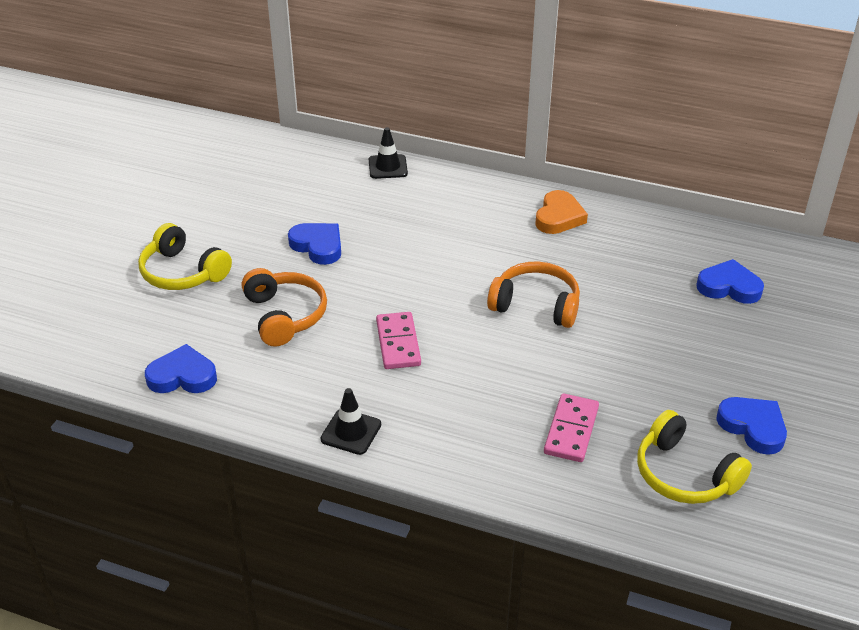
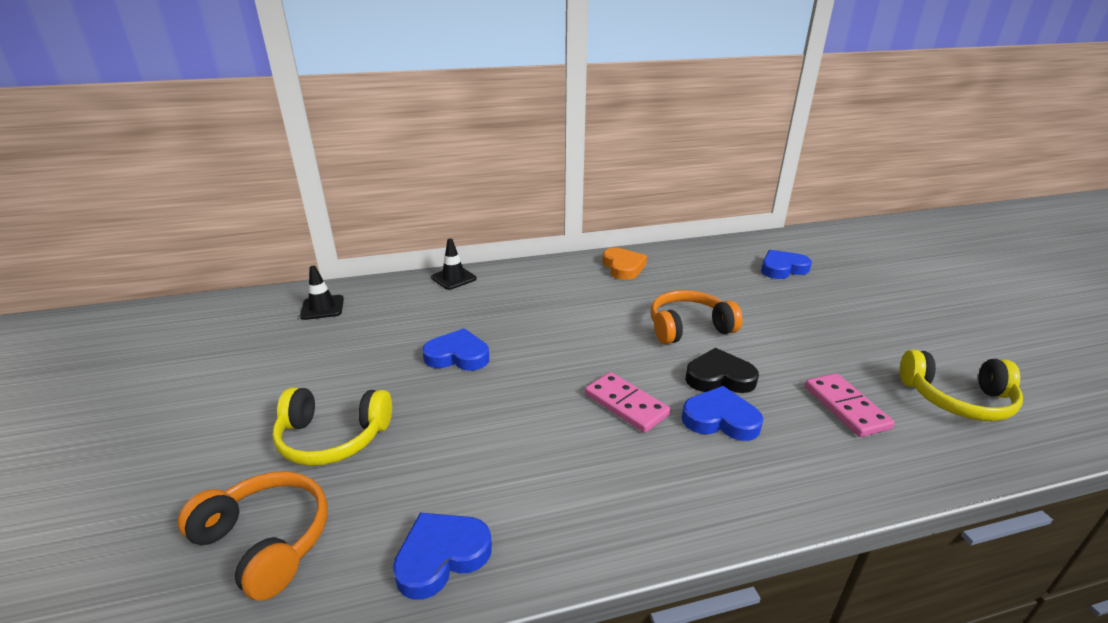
camera: 35 degrees left, 10 degrees down
orange headphones [242,268,327,347] -> orange headphones moved to [178,471,328,601]
black traffic cone [321,388,381,455] -> black traffic cone moved to [300,266,344,320]
blue heart [716,397,787,455] -> blue heart moved to [682,386,763,441]
none -> black heart [685,348,759,393]

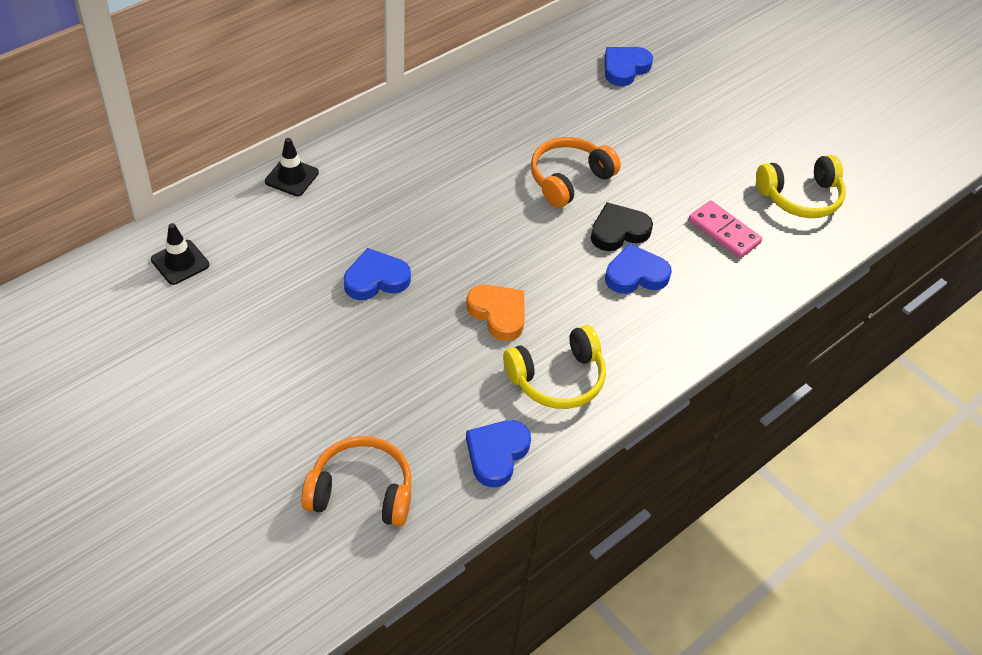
camera: 30 degrees left, 20 degrees up
yellow headphones [272,387,392,466] -> yellow headphones moved to [503,325,606,409]
pink domino [585,372,671,433] -> none
orange heart [602,248,647,280] -> orange heart moved to [466,285,525,341]

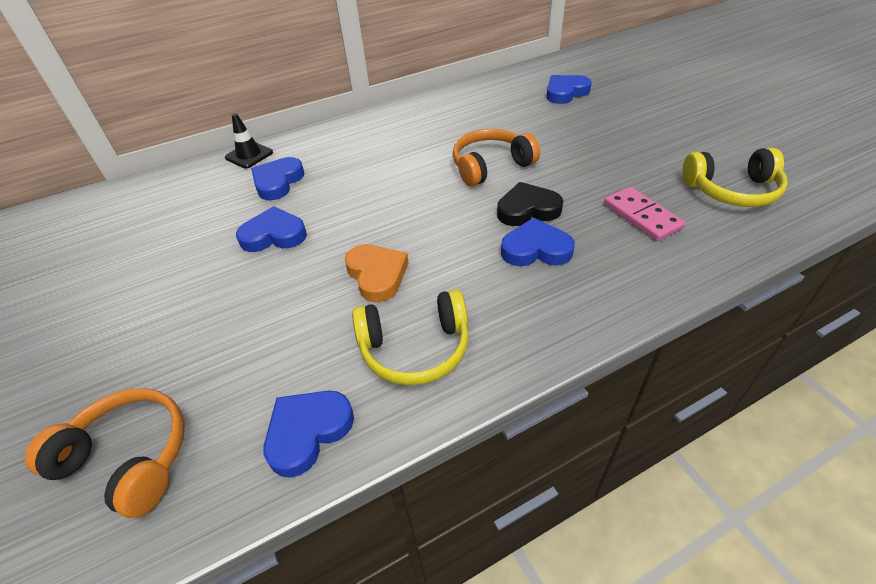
camera: 20 degrees right, 5 degrees down
black traffic cone [151,223,209,285] -> none
none -> blue heart [251,157,304,200]

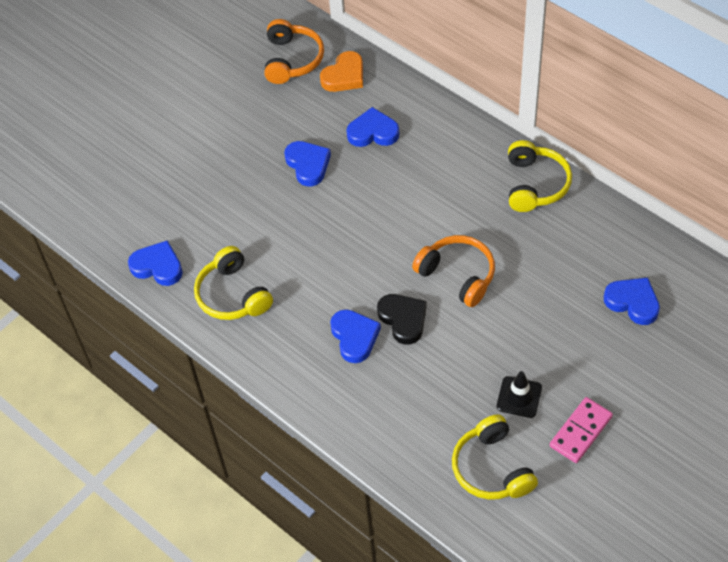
camera: 70 degrees right, 10 degrees up
orange headphones [25,388,185,518] -> orange headphones moved to [264,19,324,84]
black traffic cone [225,113,273,168] -> black traffic cone moved to [497,371,542,418]
orange heart [345,244,409,302] -> orange heart moved to [320,51,363,92]
pink domino [604,186,685,241] -> pink domino moved to [550,397,613,463]
none -> yellow headphones [508,140,572,212]

